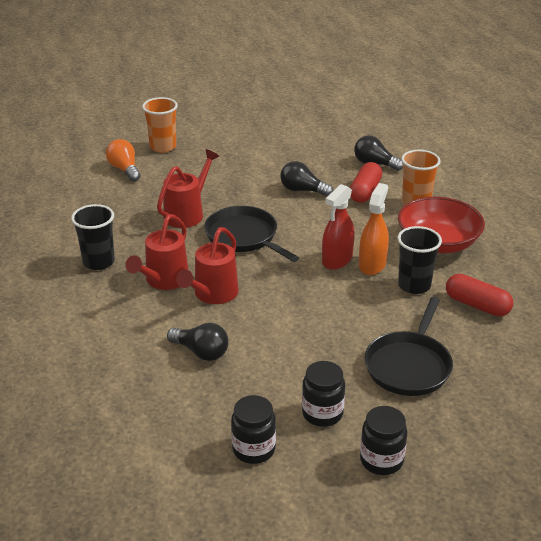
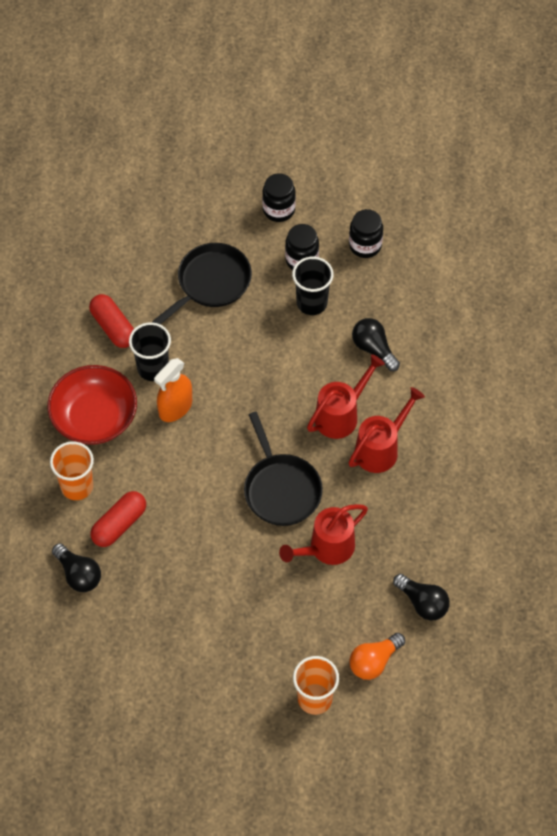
camera: 160 degrees left, 25 degrees up
black cup [71,204,115,270] -> black cup moved to [292,257,334,315]
orange light bulb [106,139,141,181] -> orange light bulb turned 60 degrees clockwise [349,633,405,680]
black light bulb [280,161,333,197] -> black light bulb moved to [393,574,450,620]
red spray bottle [322,184,355,270] -> none

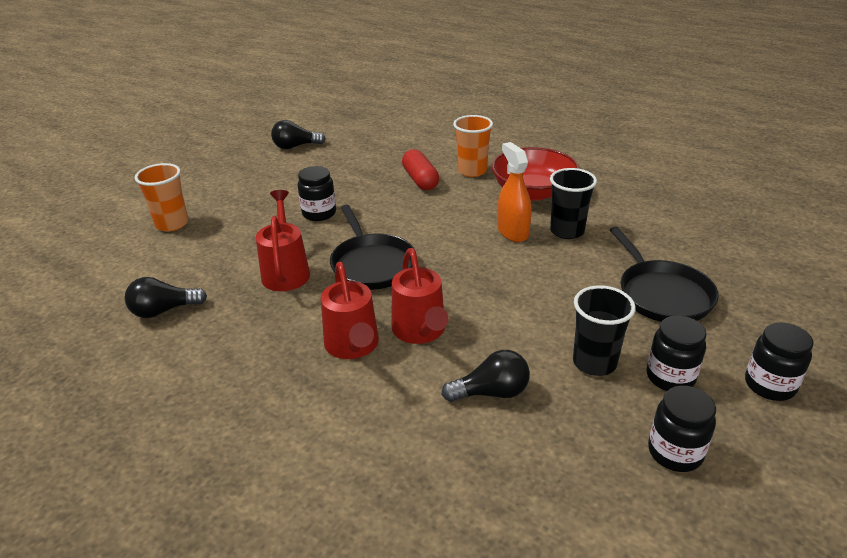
camera: 120 degrees right, 25 degrees down
black light bulb [52,543,101,592] -> black light bulb moved to [271,120,326,149]
red capsule [89,294,134,348] -> none
black pan [244,412,323,526] -> black pan turned 120 degrees counterclockwise [330,205,416,290]
orange light bulb [349,633,405,680] -> none
none -> black jar [298,166,336,221]

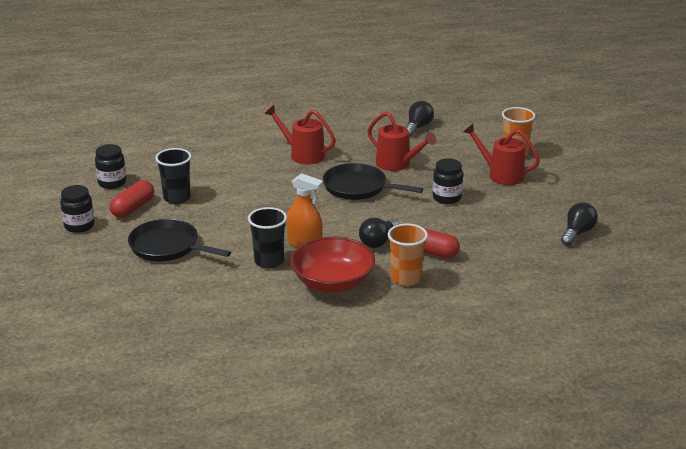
camera: 135 degrees right, 5 degrees down
red watering can [392,248,449,344] -> red watering can moved to [463,124,540,185]
black light bulb [442,350,530,402] -> black light bulb moved to [359,218,399,248]
black jar [647,315,706,391] -> red capsule [110,180,154,218]

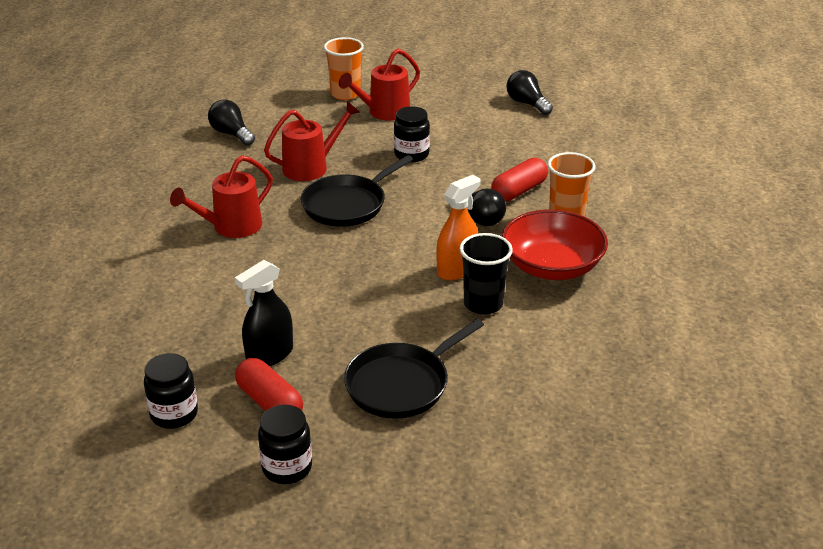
camera: 70 degrees left, 5 degrees up
black cup [155,148,191,204] -> black spray bottle [235,260,293,366]

